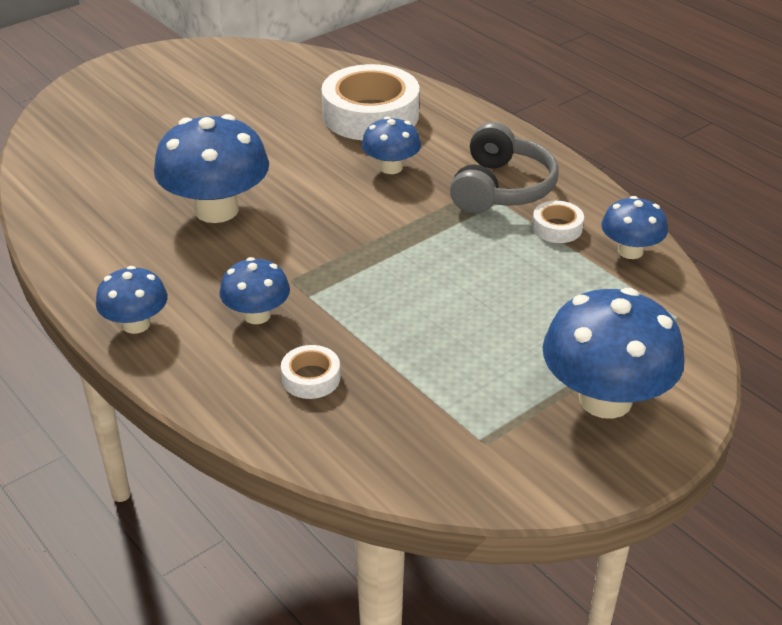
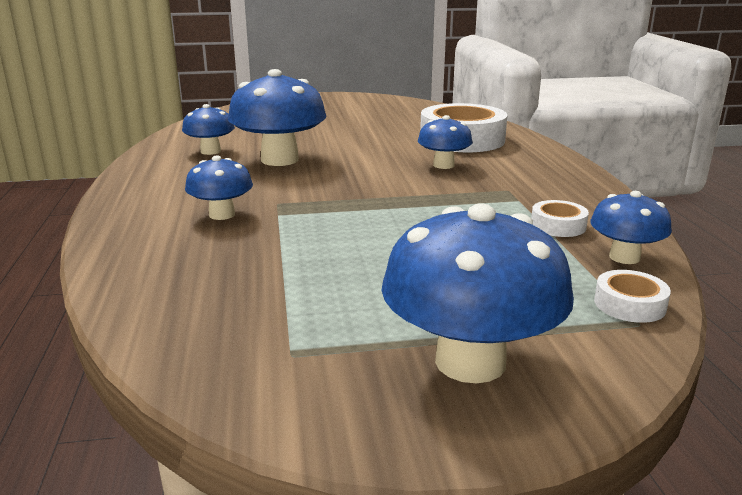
camera: 30 degrees right, 15 degrees down
blue mushroom [96,266,168,334] -> blue mushroom moved to [182,104,235,155]
white tape [281,345,340,399] -> white tape moved to [594,270,671,323]
grey headphones [450,122,559,213] -> none

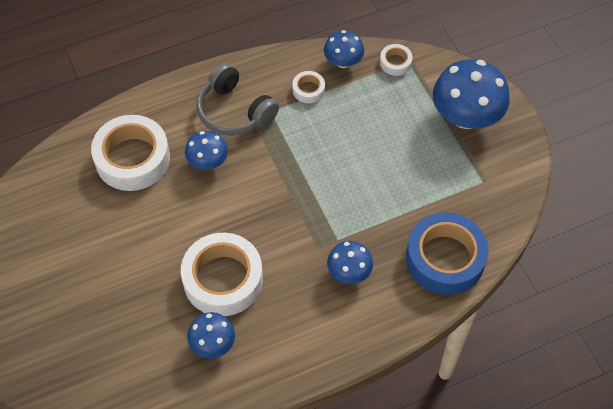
camera: 105 degrees left, 35 degrees up
blue mushroom [228,69,326,166] -> white tape [181,233,263,316]
none -> grey headphones [196,63,279,136]
none -> blue tape [406,212,489,295]

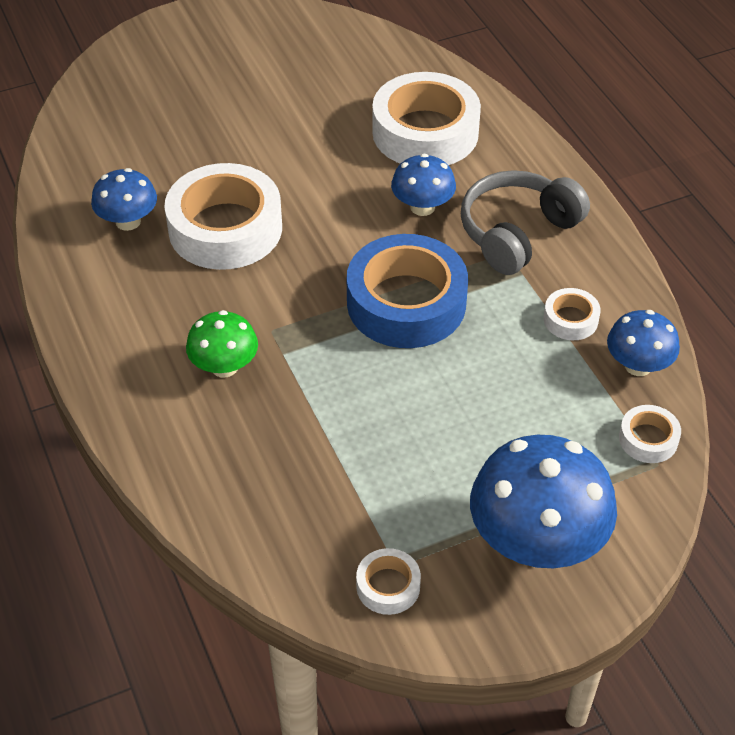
camera: 90 degrees right, 10 degrees down
blue mushroom [327,241,373,284] -> green mushroom [186,310,258,378]
blue tape [406,212,489,295] -> blue tape moved to [347,234,468,348]
none -> white tape [356,548,421,615]

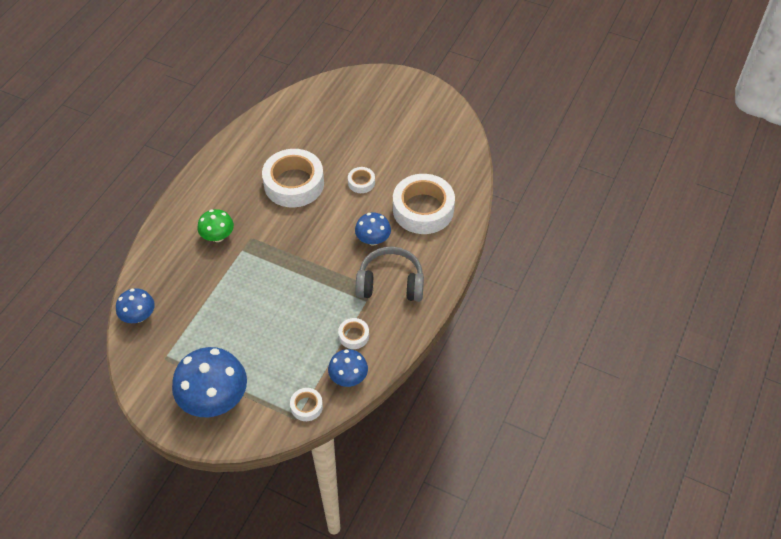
camera: 50 degrees right, 5 degrees up
blue mushroom [91,168,157,231] -> blue mushroom moved to [116,288,155,323]
blue tape [347,234,468,348] -> none
white tape [356,548,421,615] -> white tape moved to [348,167,375,193]

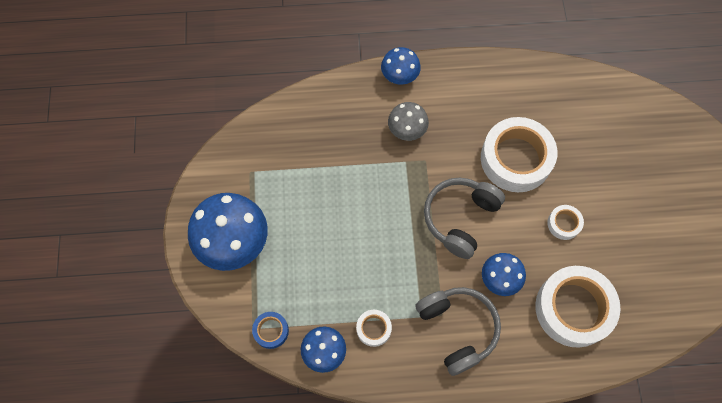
camera: 60 degrees right, 15 degrees up
blue mushroom [116,288,155,323] -> blue mushroom moved to [381,47,421,85]
green mushroom [197,209,234,242] -> grey mushroom [388,102,429,141]
white tape [290,388,323,421] -> blue tape [252,312,289,349]
none -> grey headphones [424,178,505,259]

